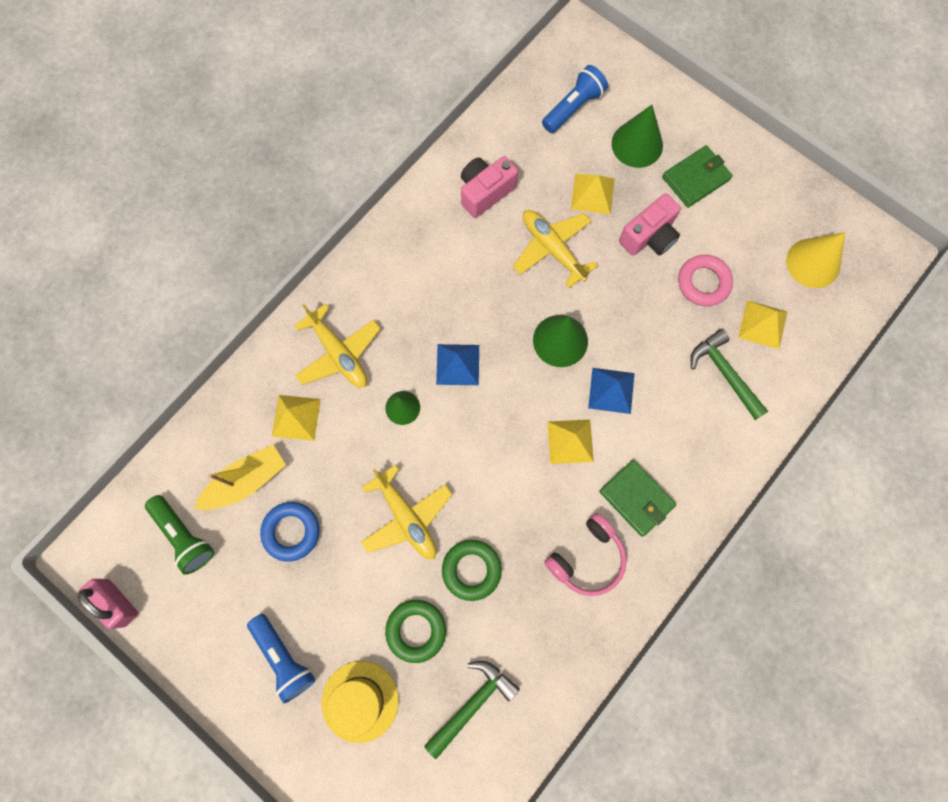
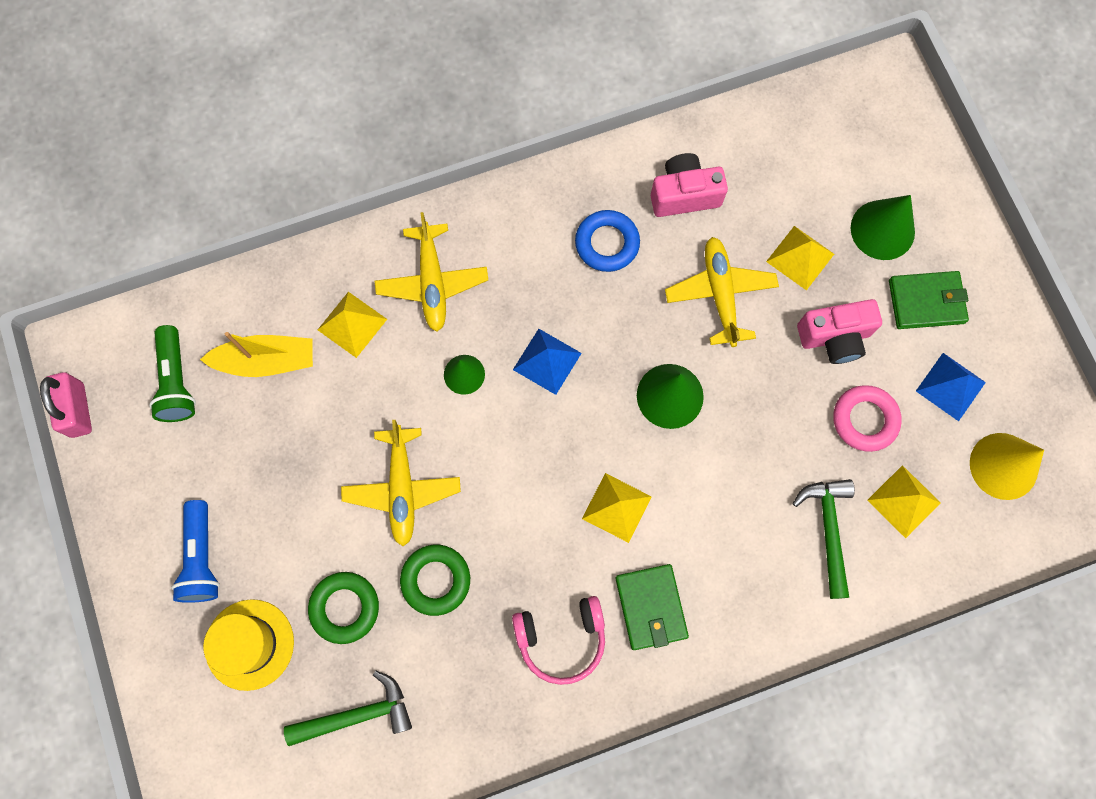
camera: 30 degrees right, 0 degrees up
blue ring [260,502,319,562] -> blue ring moved to [575,210,640,272]
blue flashlight [542,65,608,133] -> none
blue pyramid [588,368,635,414] -> blue pyramid moved to [916,353,986,421]

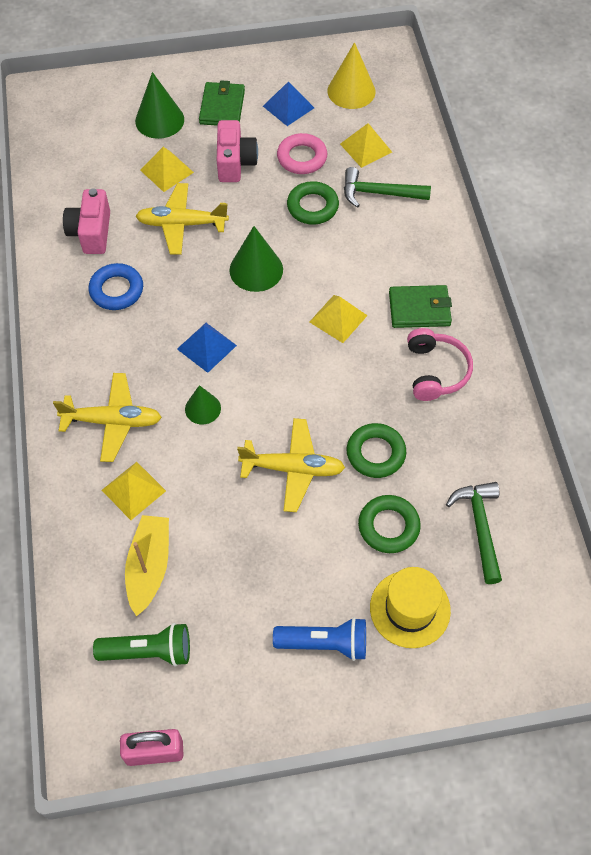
camera: 80 degrees left, 15 degrees down
none -> green ring [287,181,339,225]

